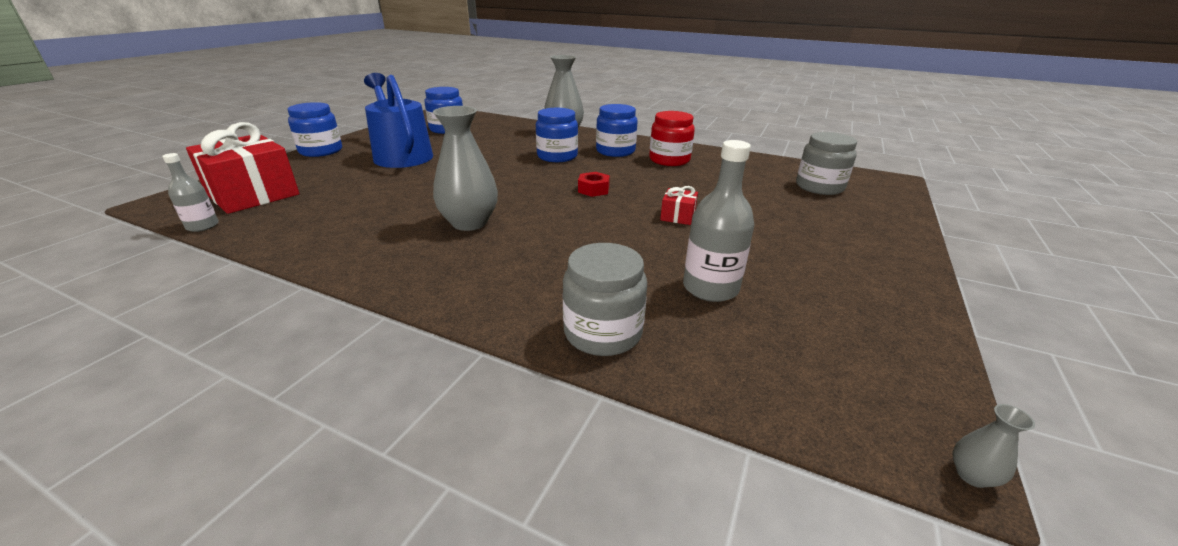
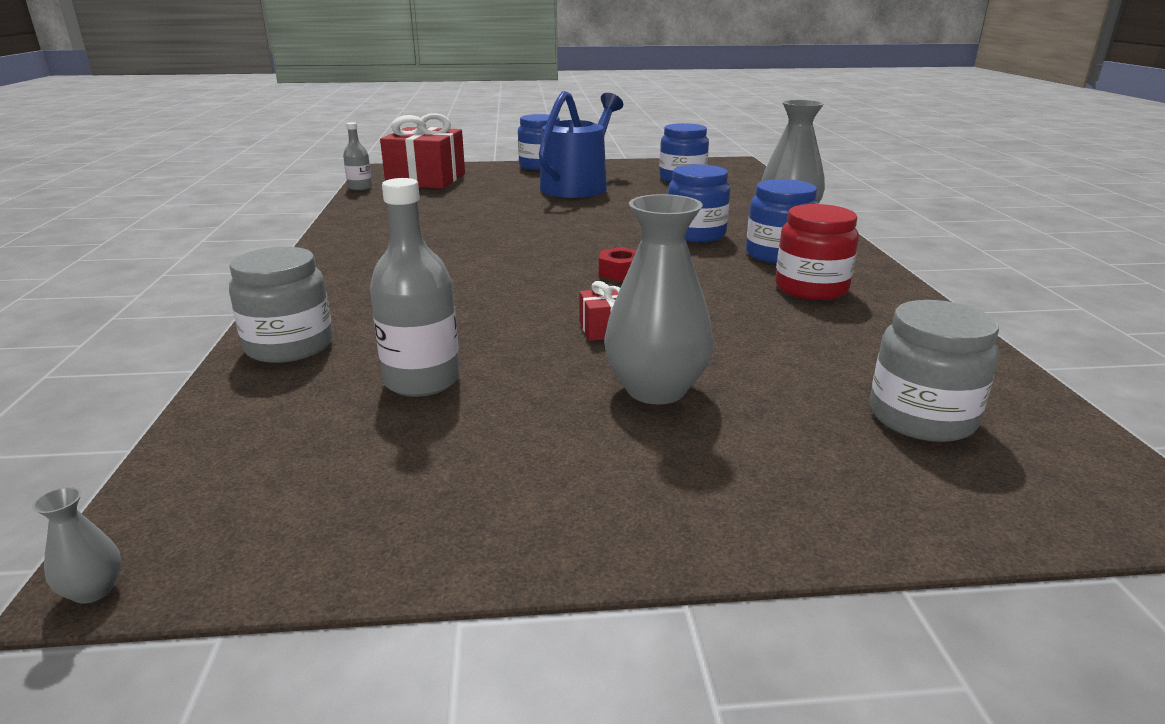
camera: 60 degrees right, 5 degrees down
grey vase [433,106,498,231] -> grey vase moved to [604,194,713,404]

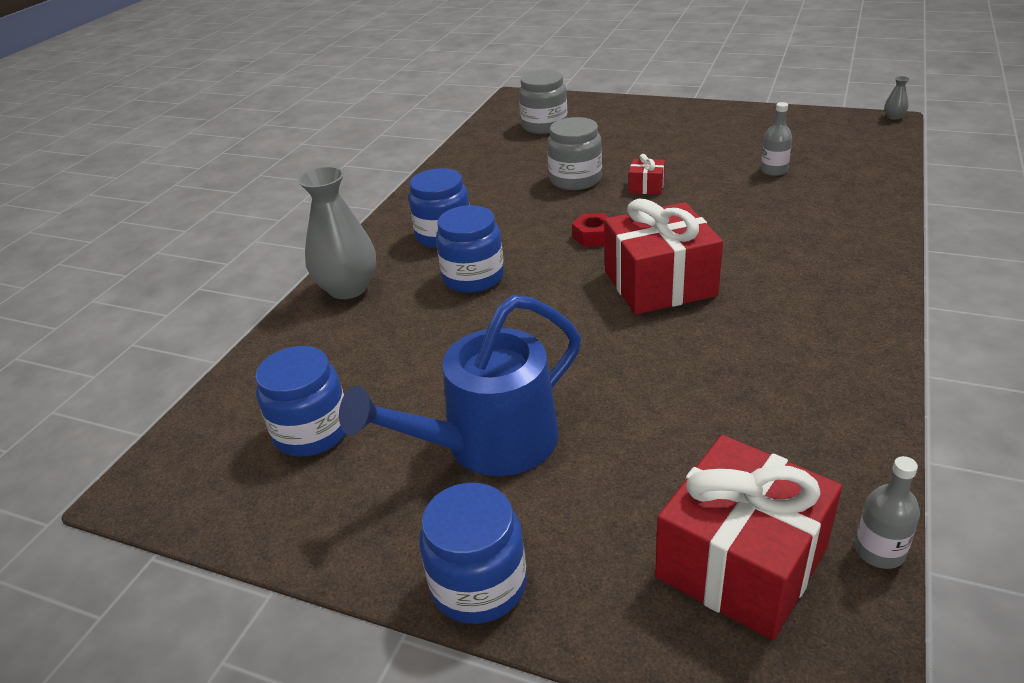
camera: 150 degrees left, 10 degrees up
grey jar [229,247,333,363] -> grey jar moved to [547,117,602,190]
grey bottle [370,178,460,397] -> grey bottle [761,102,792,176], size x0.60
grey vase [604,194,713,404] -> none
red jar [775,204,859,300] -> none
none -> red gift [604,199,723,315]

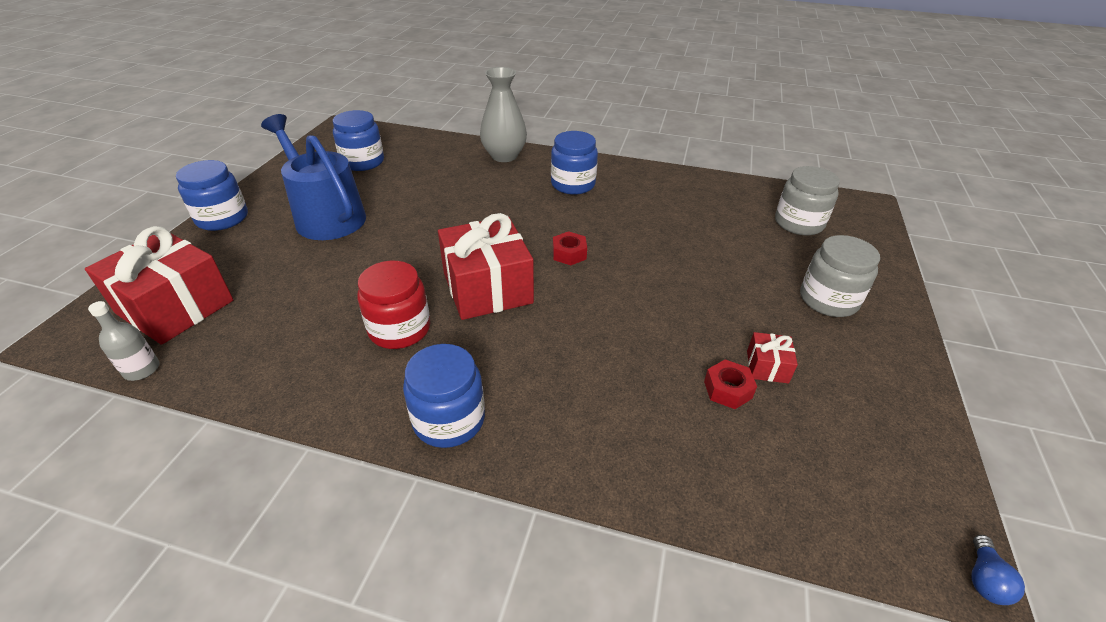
camera: 80 degrees right, 5 degrees up
blue jar [436,205,504,293] -> blue jar moved to [403,344,485,448]
grey jar [547,117,602,190] -> grey jar moved to [800,235,880,317]
red gift [629,154,665,195] -> red gift moved to [747,332,798,383]
grey bottle [761,102,792,176] -> red nut [704,359,757,409]
grey vase [884,76,910,120] -> blue light bulb [971,535,1025,605]
none -> red jar [357,261,430,349]

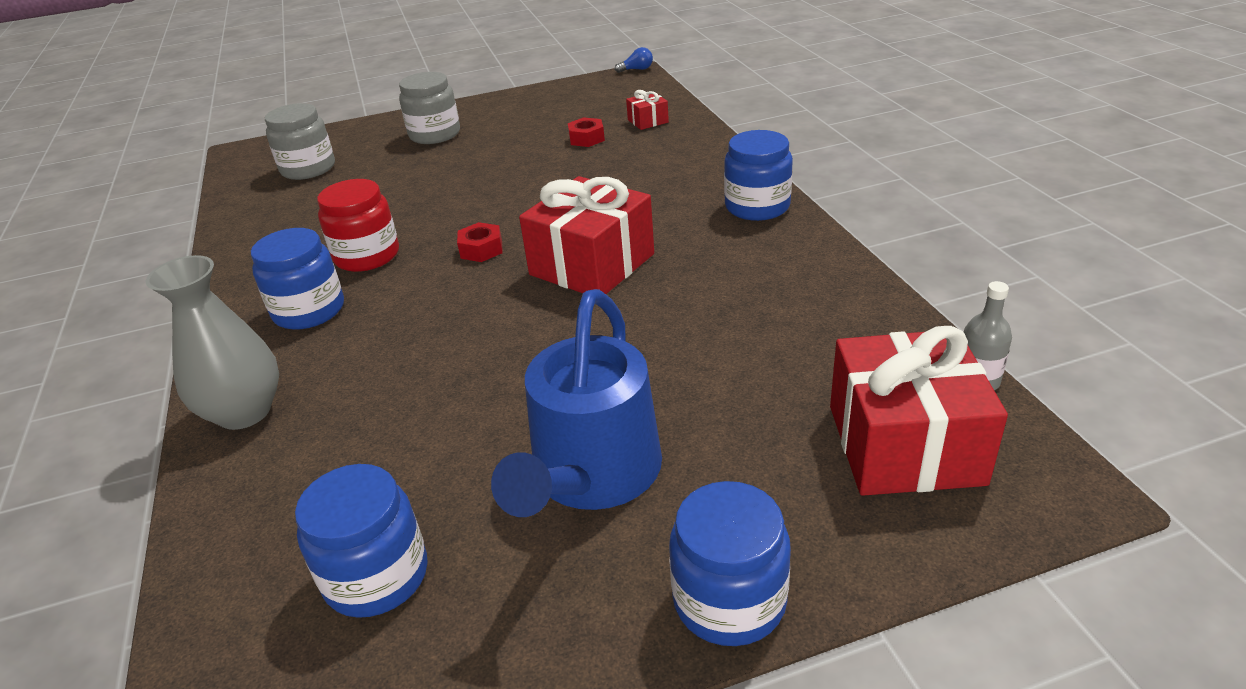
camera: 120 degrees left, 5 degrees down
red jar [357,261,430,349] -> red jar moved to [317,179,399,272]
red gift [747,332,798,383] -> red gift moved to [626,90,669,130]

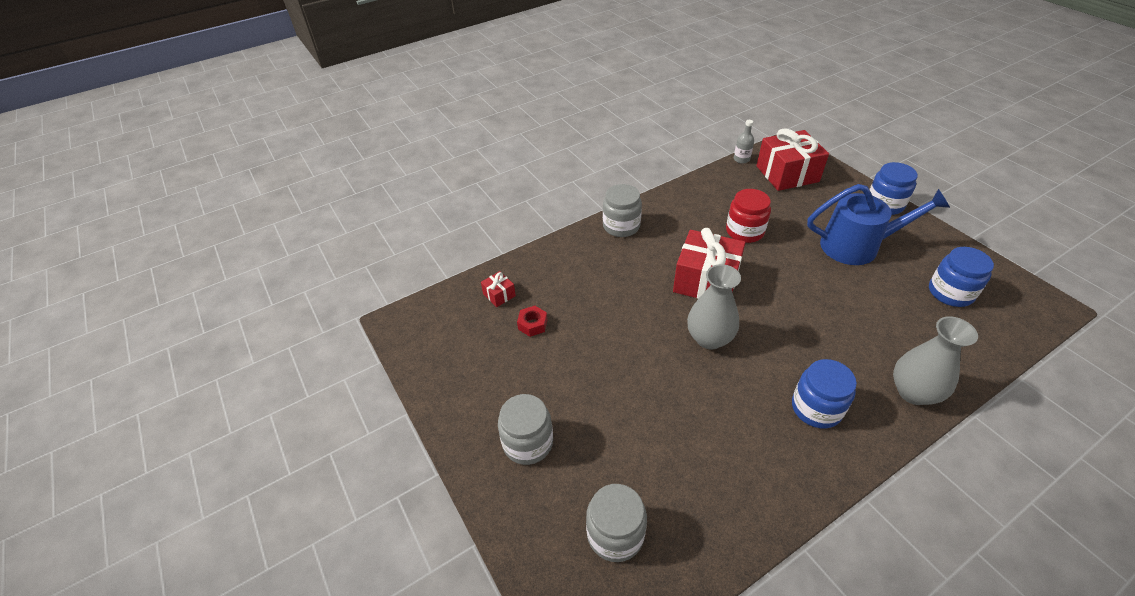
camera: 105 degrees left, 10 degrees up
red jar [317,179,399,272] -> red jar moved to [726,189,771,243]
red nut [457,222,503,262] -> grey vase [687,264,741,349]
blue light bulb [615,47,653,73] -> none
blue jar [724,130,793,221] -> grey jar [603,184,642,237]

